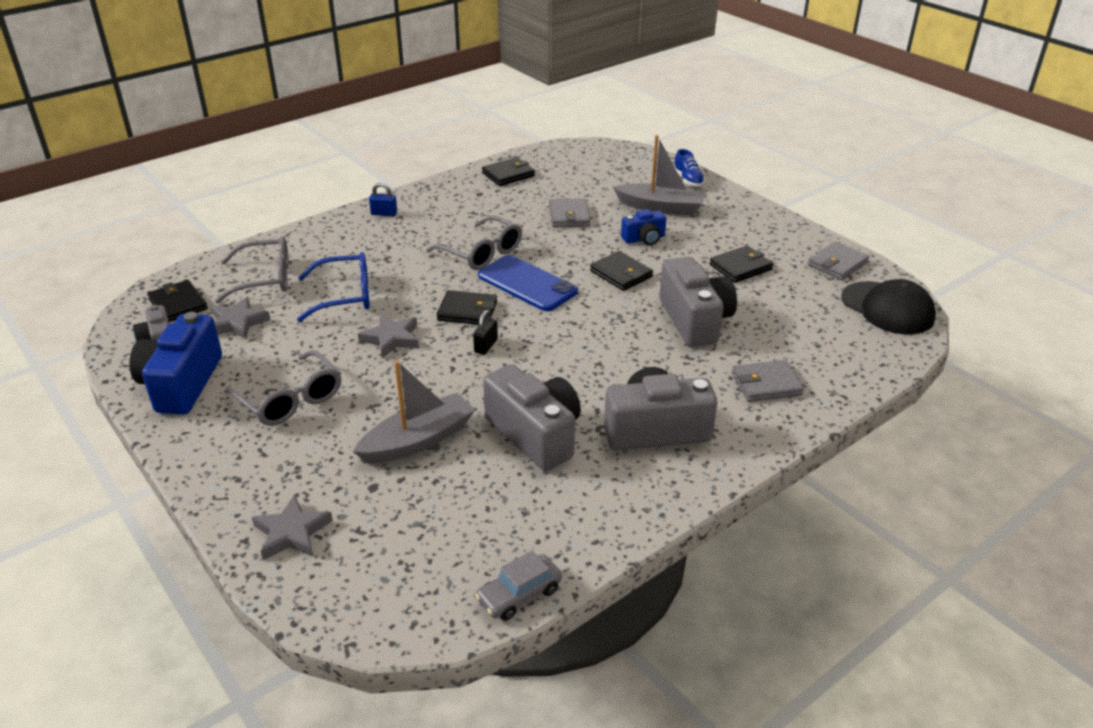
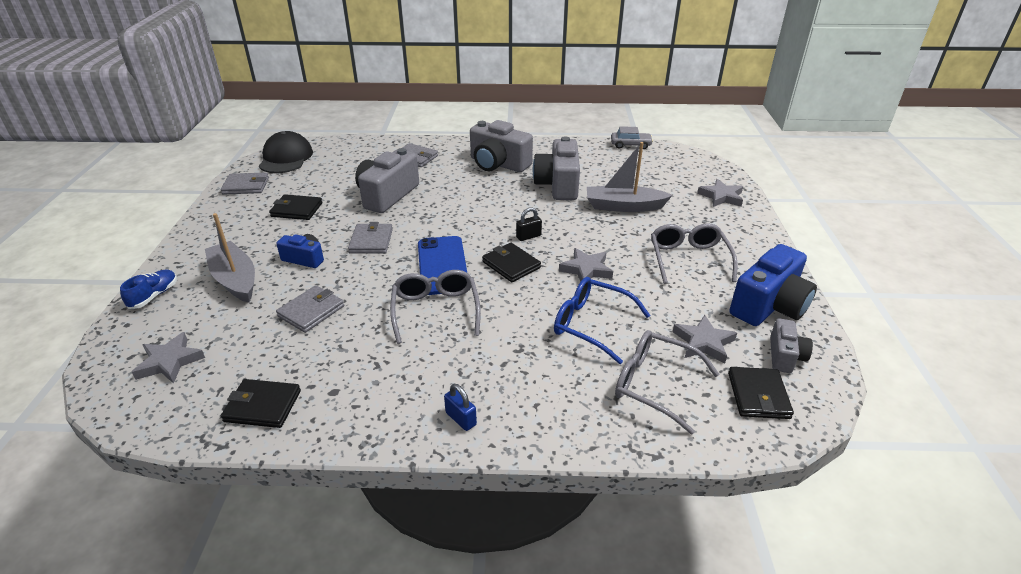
camera: 140 degrees left, 0 degrees up
black wallet [590,251,653,291] -> grey wallet [348,222,393,254]
none -> grey star [132,332,205,384]

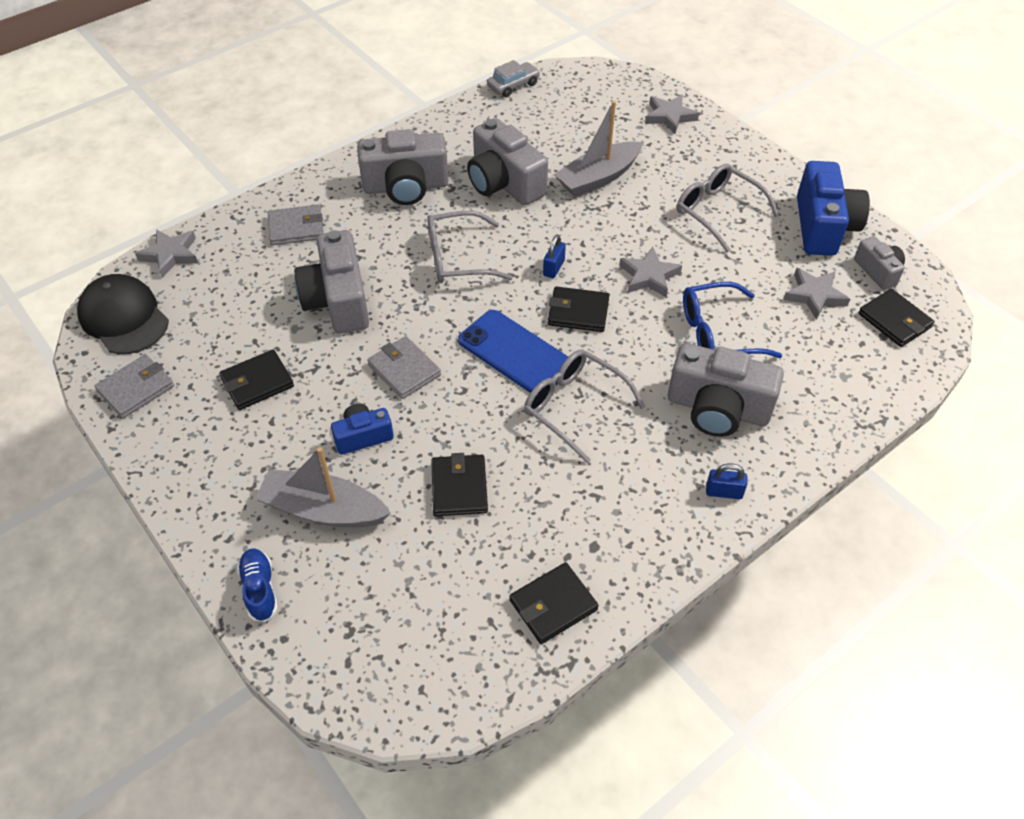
camera: 40 degrees left, 15 degrees up
grey star [132,332,205,384] -> grey star moved to [135,229,198,278]
grey wallet [276,285,344,333] -> black wallet [431,453,488,516]
black padlock [516,207,542,241] -> blue padlock [543,235,566,278]
grey glasses [615,330,719,435] -> grey glasses moved to [427,211,513,283]
none -> grey camera [668,343,784,437]

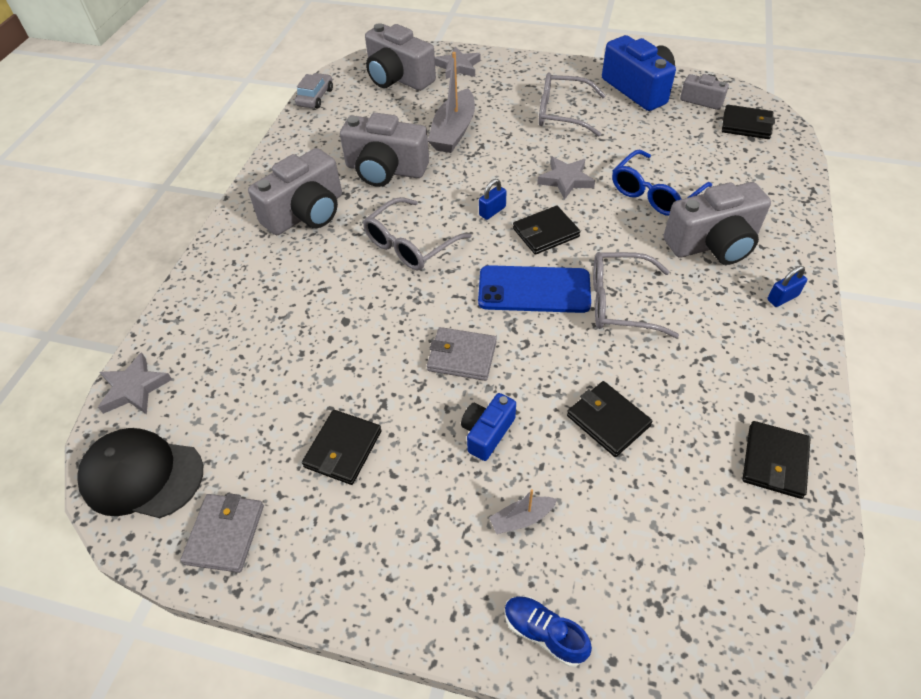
camera: 35 degrees left, 0 degrees up
grey boat [255,447,391,527] -> grey boat [489,489,557,534], size x0.48
grey wallet [268,204,323,245] -> none
grey camera [294,230,369,334] -> grey camera moved to [365,23,436,91]
blue padlock [543,235,566,278] -> blue padlock turned 60 degrees clockwise [479,179,506,220]
grey star [783,268,850,320] -> none

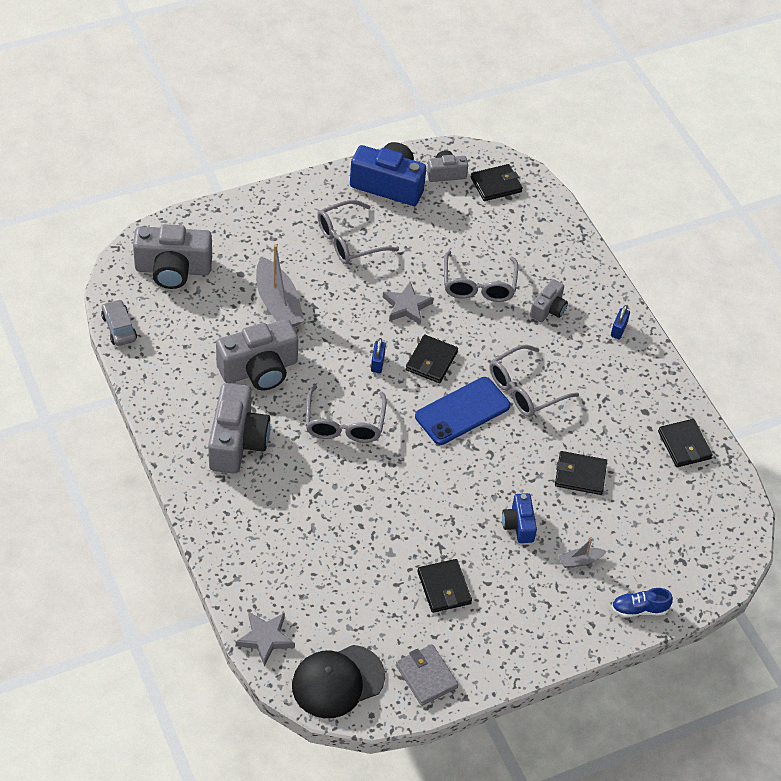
camera: 45 degrees left, 0 degrees up
grey wallet [427,327,497,381] -> none
grey star [435,47,481,79] -> none
grey boat [489,489,557,534] -> grey boat turned 45 degrees clockwise [559,538,607,568]
blue glasses [612,149,712,216] -> grey glasses [444,251,518,302]
grey camera [663,182,771,265] -> grey camera [530,279,568,322], size x0.54

